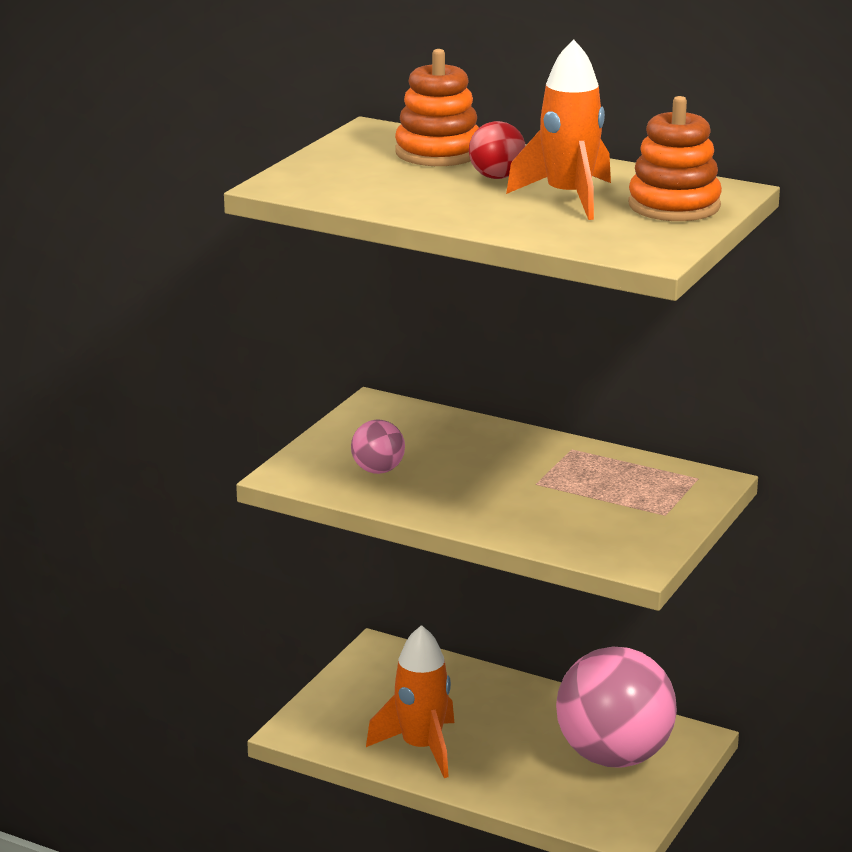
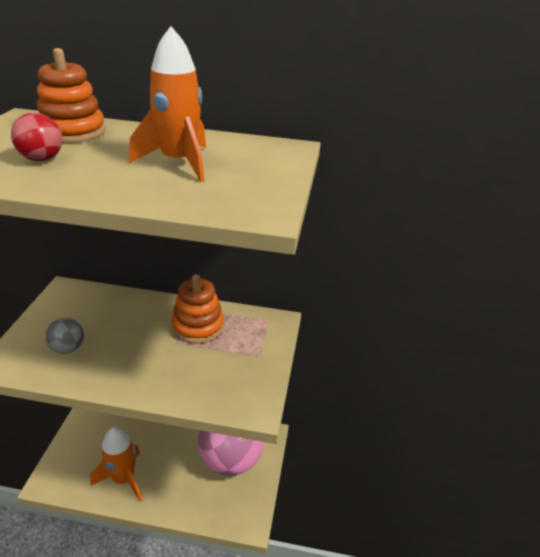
camera: 20 degrees left, 10 degrees up
pink ball [351,420,405,474] -> grey ball [45,318,84,354]
red ball [469,121,526,179] -> red ball moved to [11,113,62,161]
orange stacking toy [628,96,722,221] -> orange stacking toy moved to [172,274,224,344]

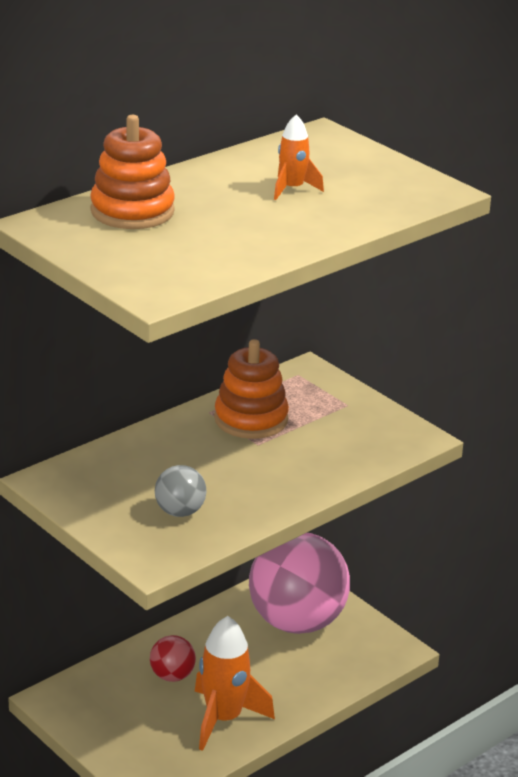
camera: 50 degrees left, 5 degrees down
red ball [11,113,62,161] -> red ball moved to [150,635,196,682]
orange rocket [129,26,206,182] -> orange rocket [274,114,324,200], size x0.56

